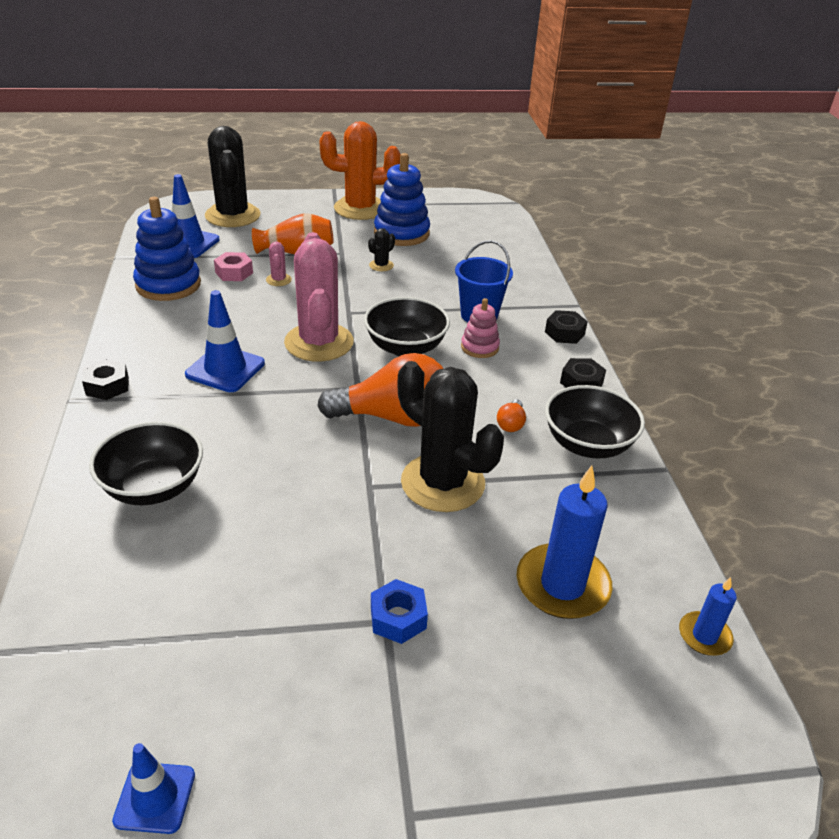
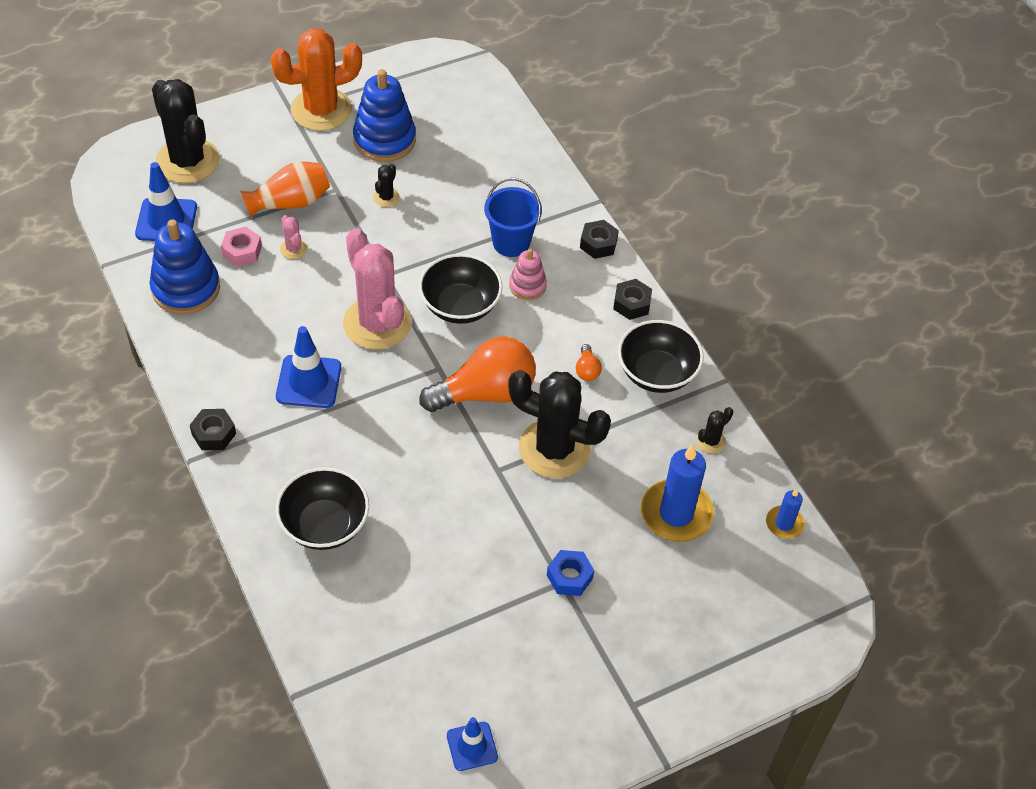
camera: 20 degrees left, 15 degrees up
none -> black cactus [697,407,733,453]

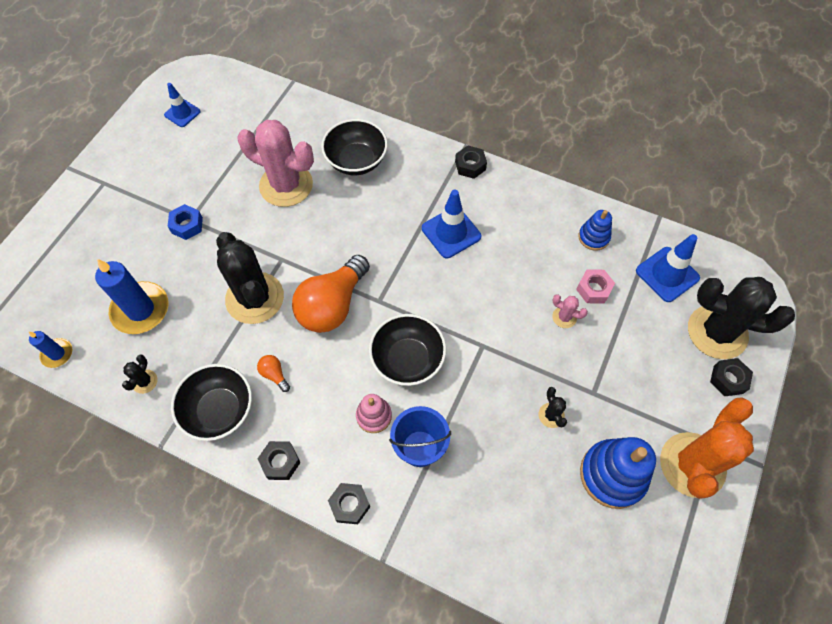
camera: 145 degrees right, 10 degrees up
blue stacking toy [150,219,220,314] -> blue stacking toy [578,210,612,251], size x0.56
orange vase [240,161,330,217] -> none
pink cactus [343,228,412,350] -> pink cactus moved to [237,120,314,207]
black cactus [508,370,611,478] -> black cactus turned 75 degrees clockwise [216,232,284,324]
none -> black nut [710,358,753,396]

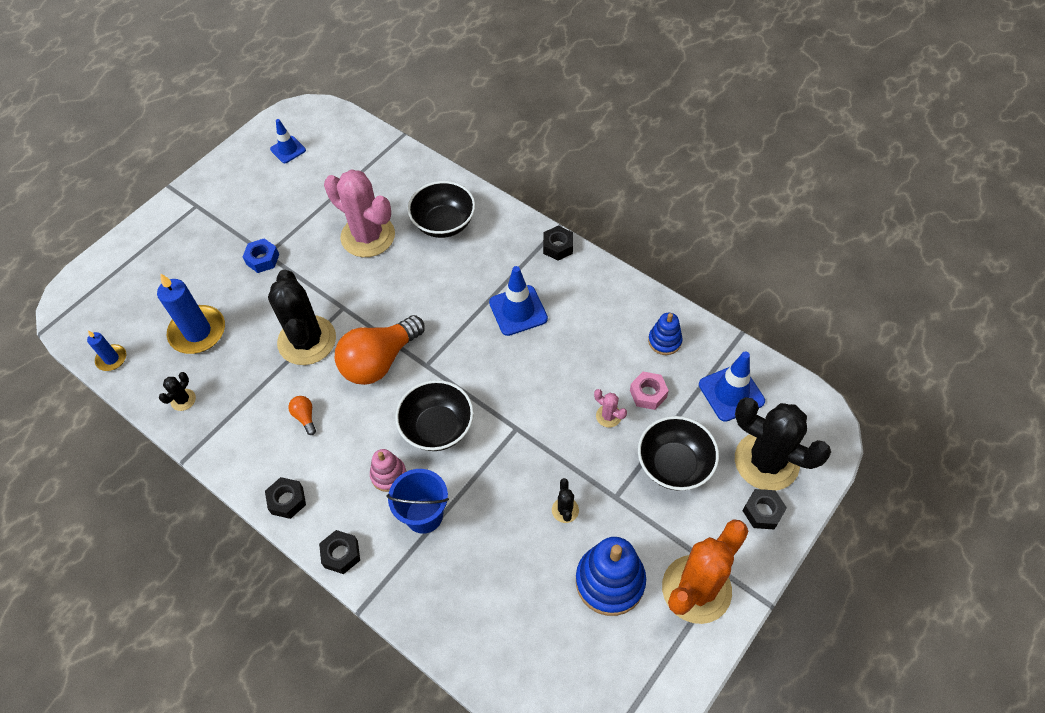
camera: 15 degrees right, 5 degrees down
black bowl [171,364,252,441] -> black bowl moved to [638,416,719,491]

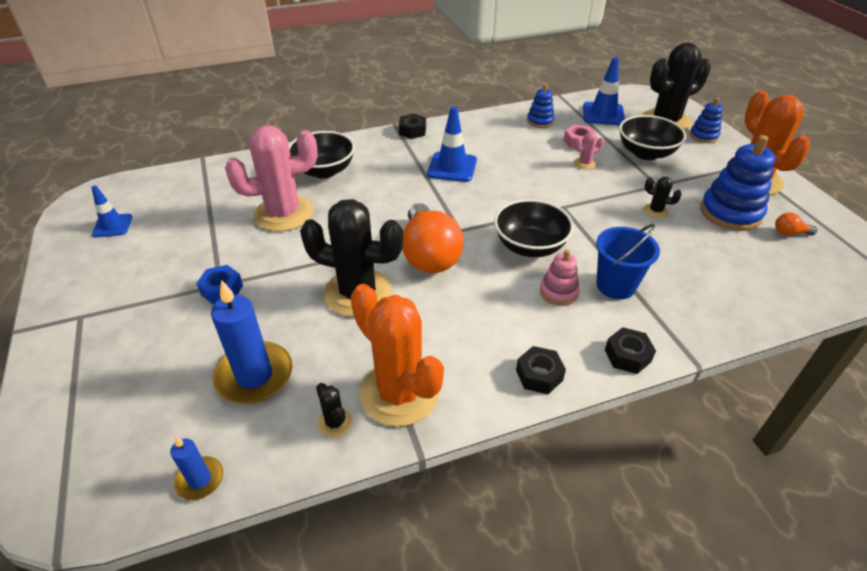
camera: 60 degrees left, 15 degrees down
orange light bulb [288,396,316,435] -> orange light bulb moved to [775,213,817,236]
black nut [742,489,787,529] -> blue stacking toy [690,98,723,143]
none -> orange cactus [350,284,444,427]

